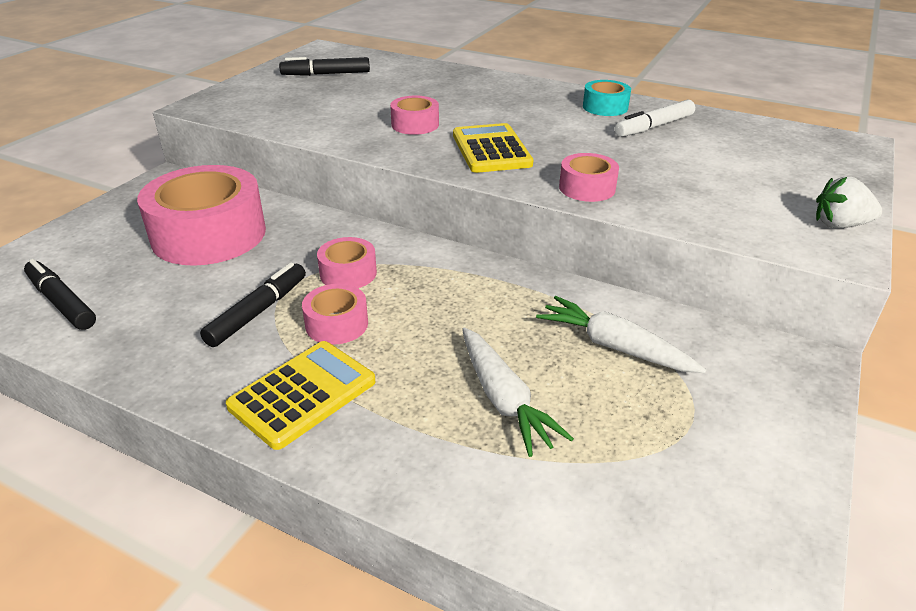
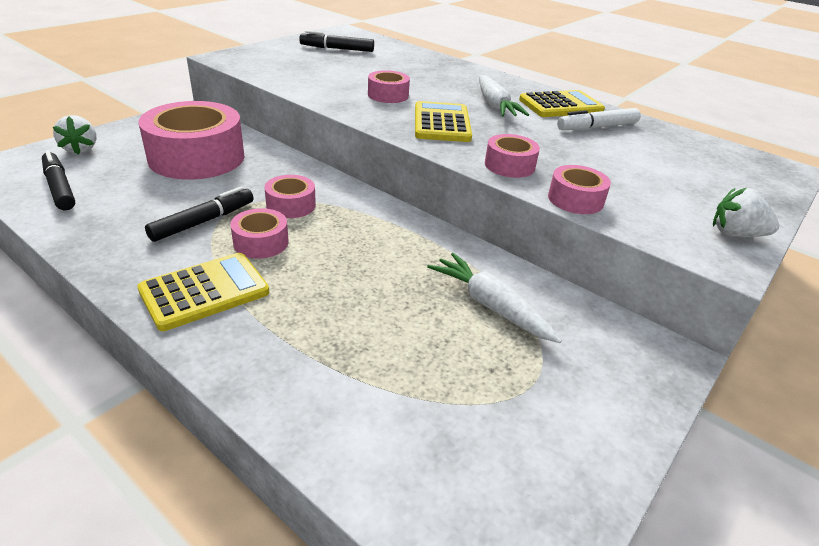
camera: 10 degrees right, 0 degrees up
white carrot [462,327,574,457] -> white carrot moved to [479,75,529,117]
turquoise tape [583,80,631,116] -> yellow calculator [519,90,605,117]
none -> white strawberry [53,115,96,155]
none -> pink tape [548,165,611,214]

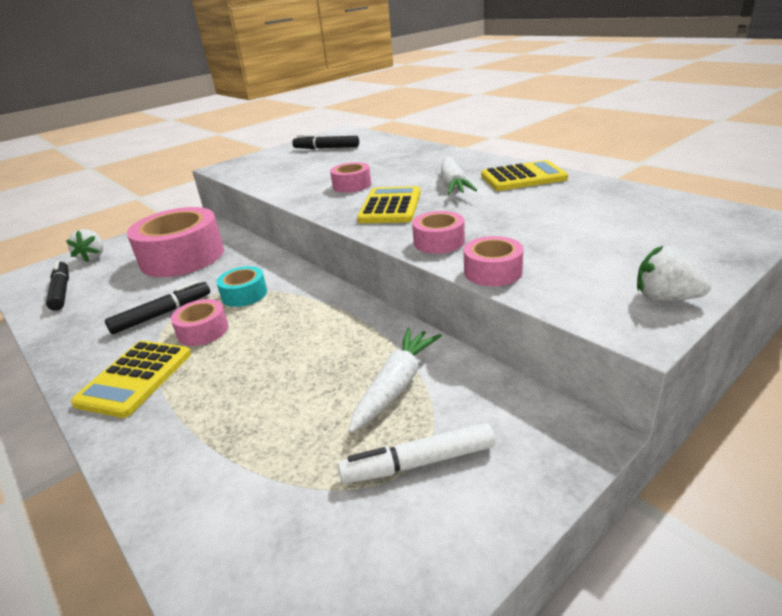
camera: 15 degrees right, 5 degrees down
yellow calculator [137,253,269,331] -> yellow calculator turned 135 degrees clockwise [71,341,191,418]
pink tape [264,175,316,218] -> turquoise tape [216,266,267,307]
white carrot [427,253,562,343] -> white carrot turned 60 degrees clockwise [349,328,442,433]
white marker [557,108,641,130] -> white marker moved to [338,423,495,484]

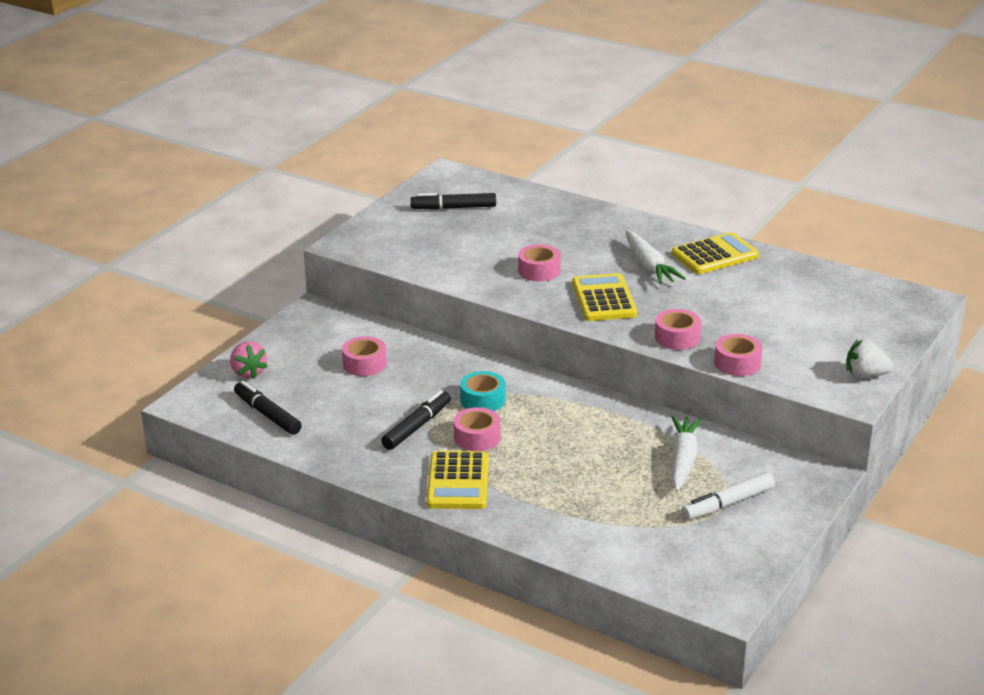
camera: 20 degrees left, 0 degrees up
white strawberry [66,229,103,262] -> pink strawberry [230,341,268,379]
pink tape [127,207,224,277] -> pink tape [342,336,387,376], size x0.47

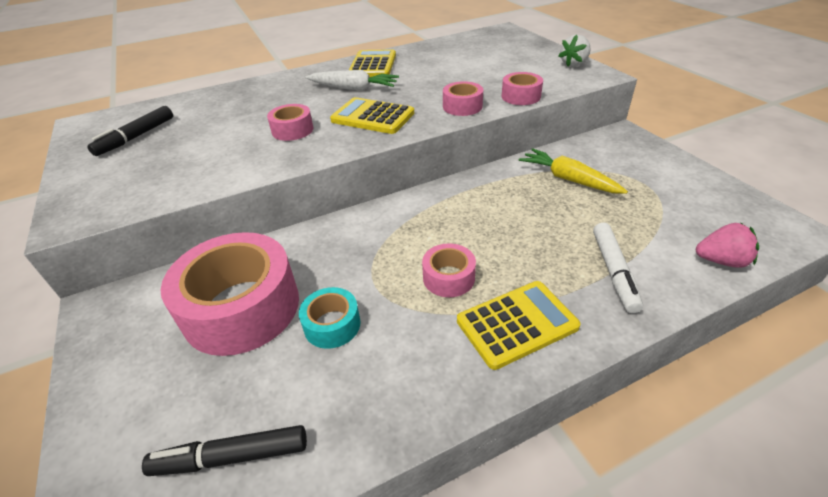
camera: 55 degrees left, 10 degrees up
pink strawberry [230,341,268,379] -> pink strawberry moved to [696,223,759,268]
pink tape [342,336,387,376] -> pink tape [161,232,299,356], size x2.12
black marker [381,390,451,450] -> none
yellow calculator [427,451,489,509] -> yellow calculator turned 60 degrees counterclockwise [457,281,581,370]
turquoise tape [460,371,505,411] -> turquoise tape moved to [299,287,361,349]
white carrot [671,415,702,491] -> yellow carrot [519,148,628,194]
white marker [682,472,775,520] -> white marker moved to [593,223,643,313]

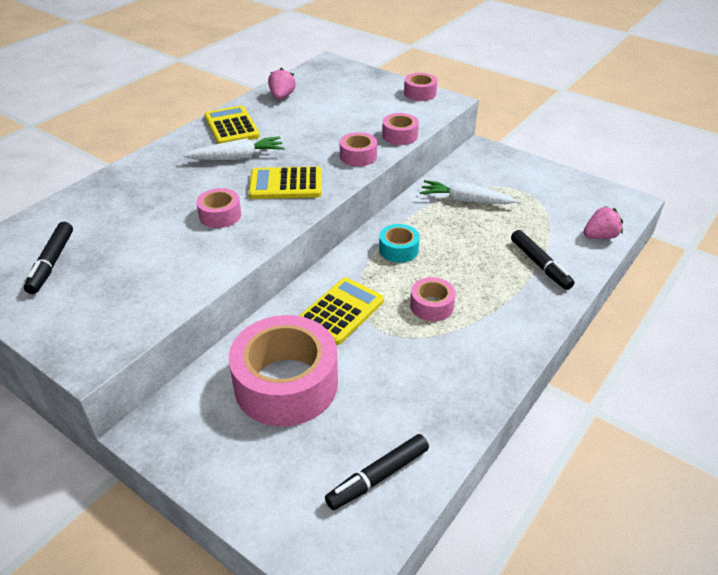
camera: 30 degrees left, 0 degrees up
turquoise tape [299,287,361,349] -> turquoise tape moved to [379,224,420,263]
yellow calculator [457,281,581,370] -> yellow calculator moved to [299,277,384,345]
yellow carrot [519,148,628,194] -> white carrot [420,180,518,204]
white strawberry [559,35,591,67] -> pink tape [404,73,437,101]
white marker [593,223,643,313] -> black marker [511,230,575,290]
none -> pink strawberry [268,68,296,100]

